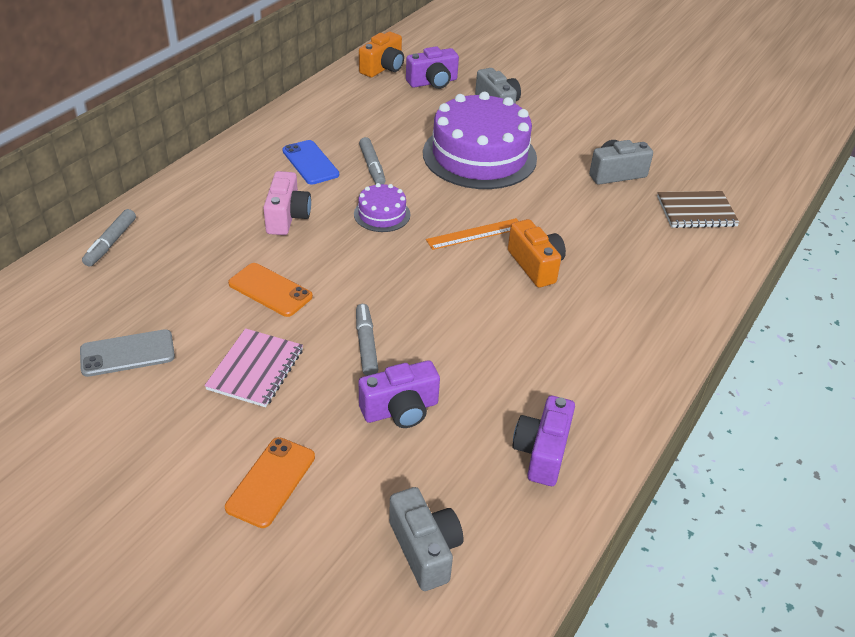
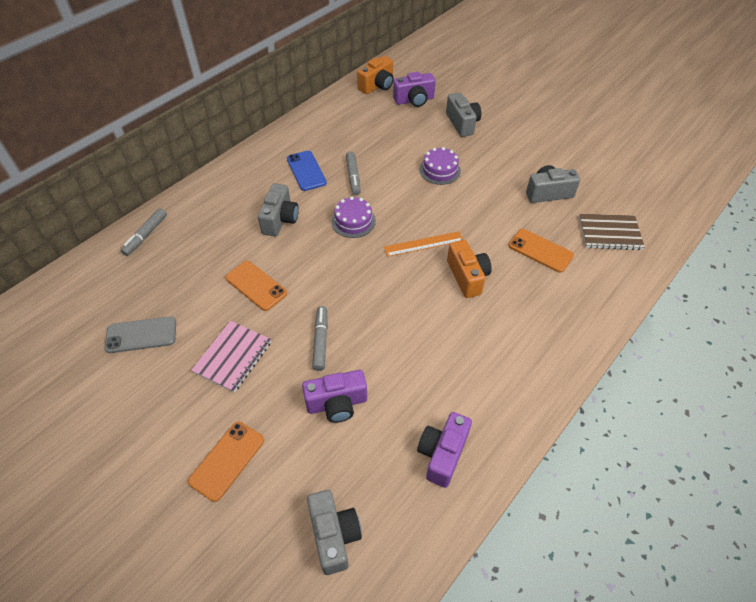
camera: 10 degrees right, 10 degrees up
pink camera [263,171,311,235] -> grey camera [258,183,299,236]
purple cake [423,92,537,189] -> purple cake [419,147,461,185], size x0.45
none -> orange phone [508,229,574,273]

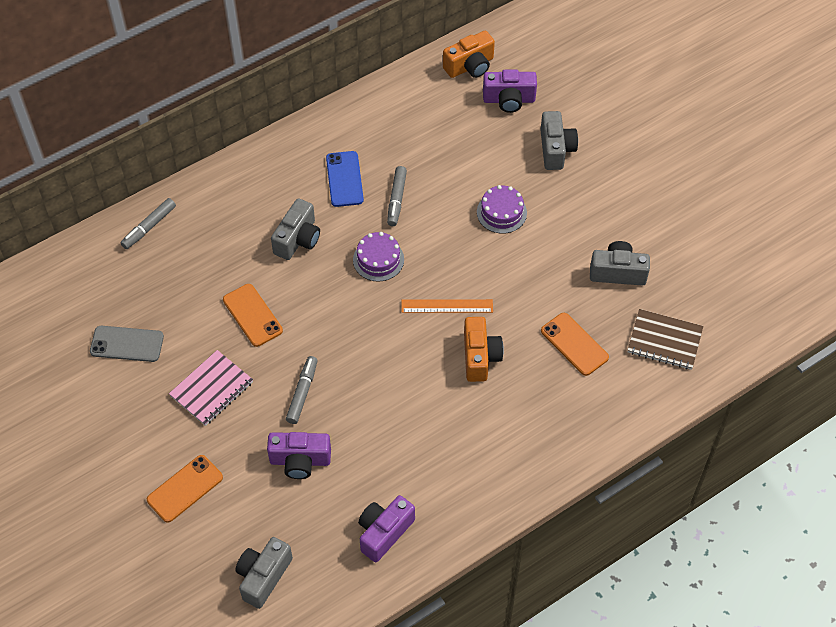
camera: 15 degrees right, 5 degrees up
grey camera [307,490,362,575] -> grey camera turned 150 degrees counterclockwise [235,537,293,609]

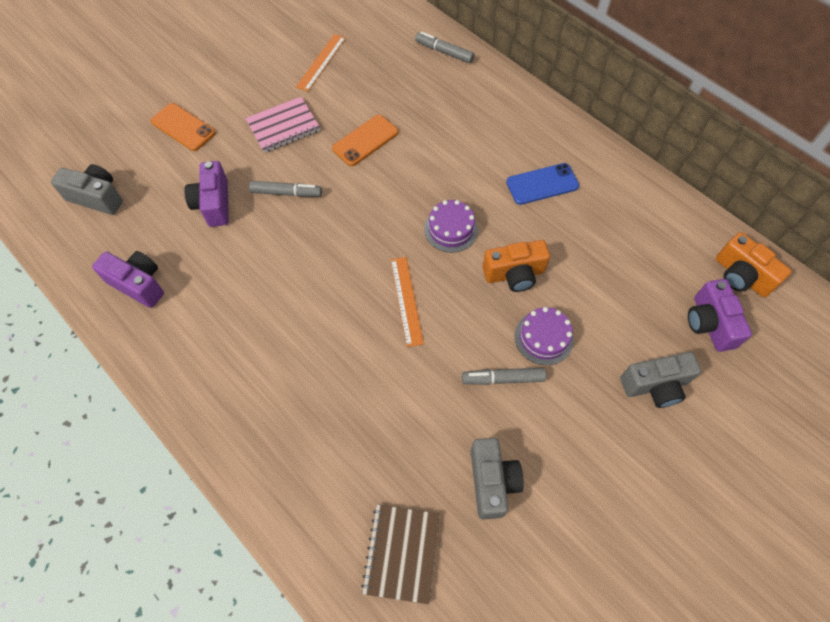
camera: 80 degrees right, 5 degrees up
grey phone [90,326,164,362] -> orange ruler [296,34,346,92]
pink notebook [169,350,253,426] -> pink notebook turned 60 degrees counterclockwise [245,97,320,153]
grey camera [271,198,320,260] -> none
grey marker [387,166,407,226] -> grey marker moved to [462,368,546,385]
orange camera [464,317,504,382] -> orange camera moved to [482,240,550,292]
orange phone [541,313,609,376] -> none

